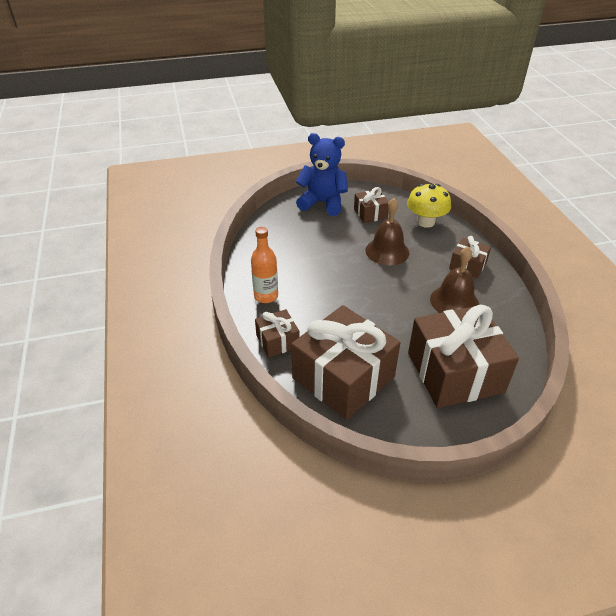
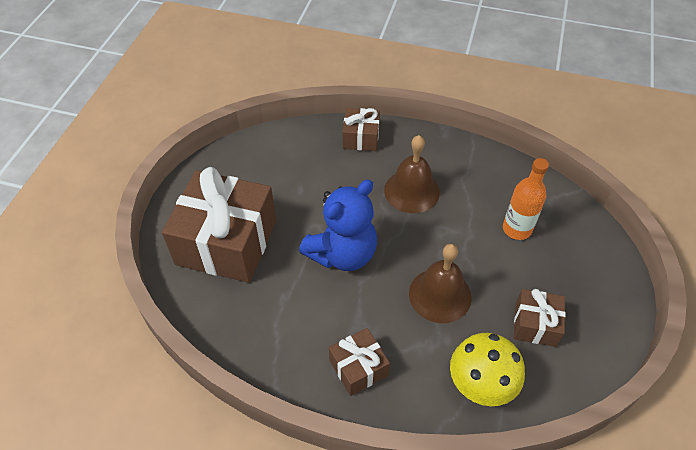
camera: 120 degrees right, 10 degrees up
orange bottle [251,227,278,303] -> orange bottle moved to [503,158,549,240]
brown gift [291,305,401,420] -> none
blue teddy bear [296,133,348,216] -> blue teddy bear moved to [299,179,377,271]
brown bell [430,247,479,313] -> brown bell moved to [384,135,440,213]

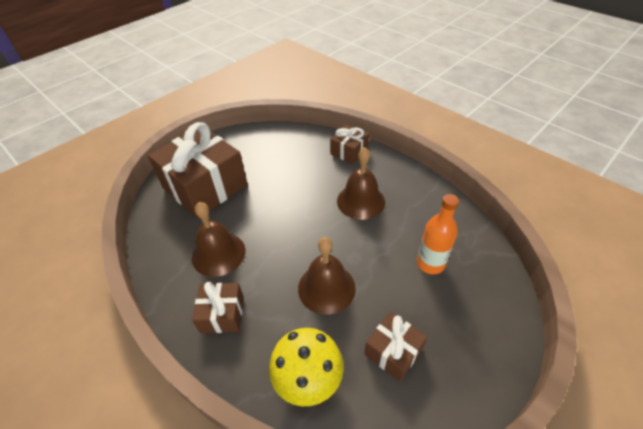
camera: 30 degrees right, 5 degrees down
blue teddy bear [299,179,377,271] -> none
none -> brown bell [192,202,245,277]

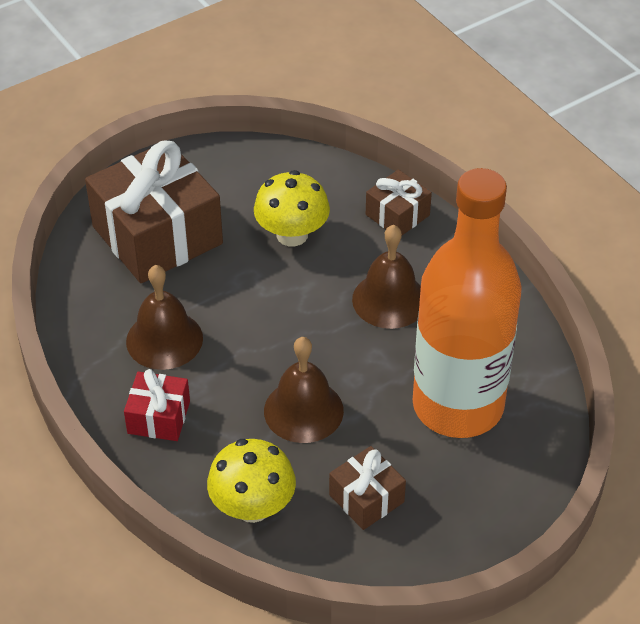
camera: 10 degrees right, 0 degrees up
brown gift [192,282,244,333] -> red gift [124,369,190,441]
orange bottle [417,194,459,274] -> orange bottle [413,168,522,438], size x2.28
none -> yellow mushroom [254,170,330,246]

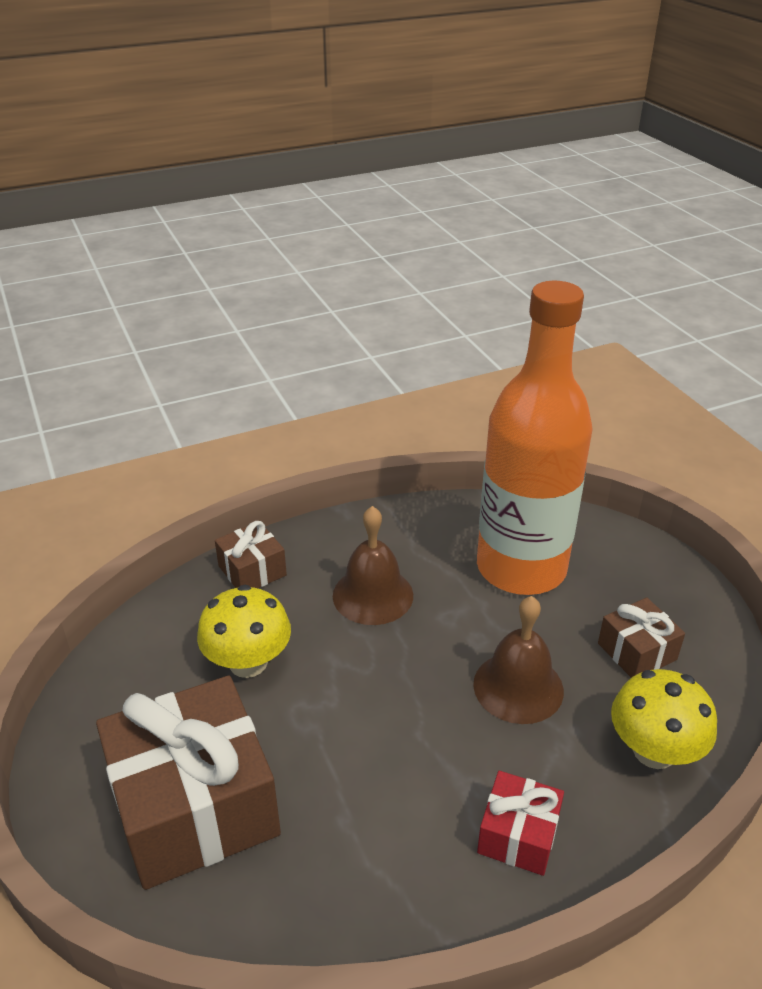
camera: 80 degrees left, 10 degrees down
brown bell [126,265,203,370] -> none

